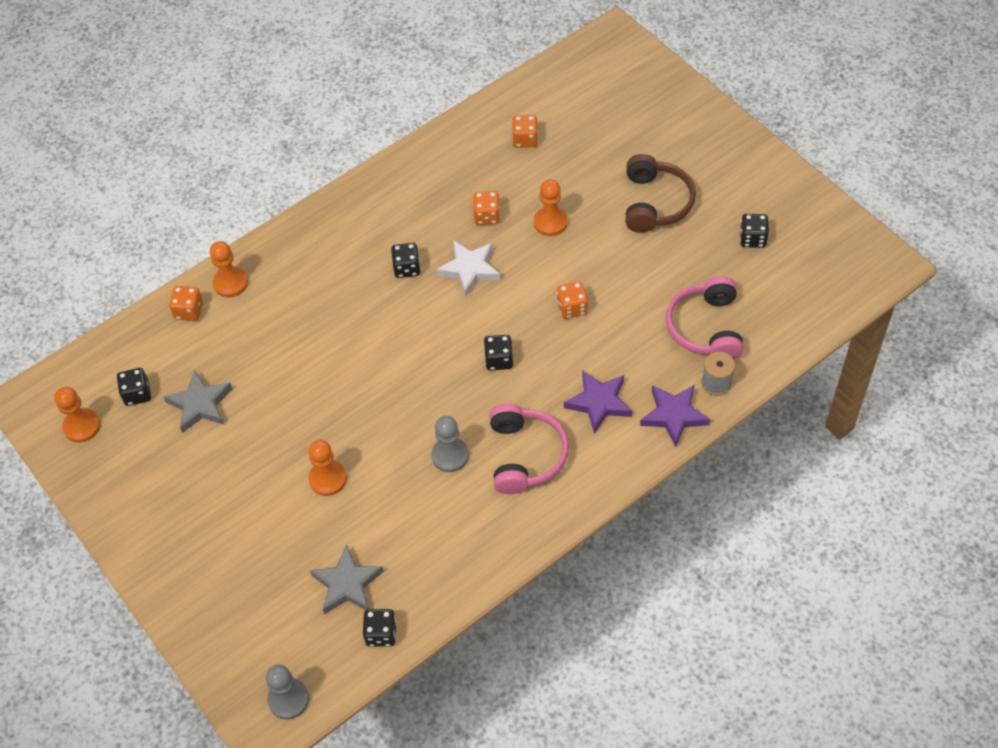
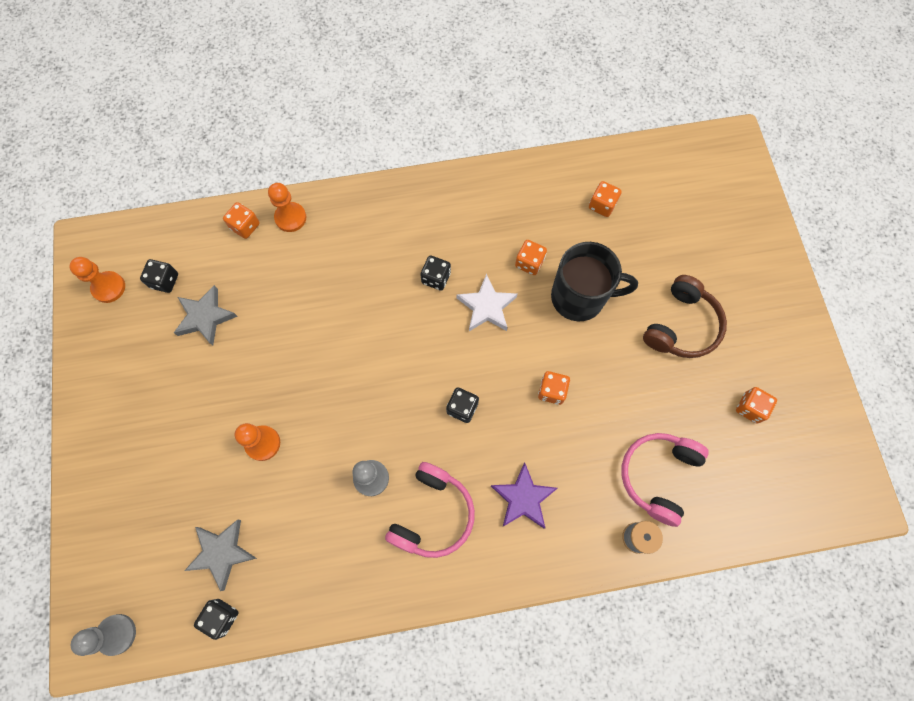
camera: 25 degrees right, 15 degrees up
orange pawn [534,179,568,236] -> black mug [551,242,638,321]
purple star [640,385,710,447] -> none
black dice [740,214,769,248] -> orange dice [736,387,777,424]

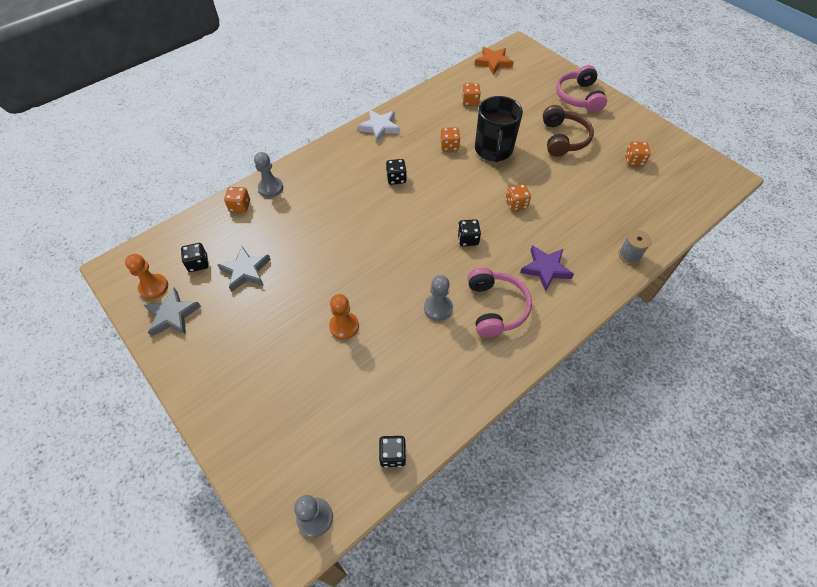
camera: 30 degrees left, 15 degrees down
grey star [184,519,257,591] -> grey star moved to [144,287,201,337]
orange pawn [268,183,306,232] -> grey pawn [254,152,283,197]
white star [457,274,518,331] -> white star moved to [358,109,400,143]
black mug [551,242,638,321] -> black mug turned 120 degrees clockwise [475,96,523,162]
pink headphones [621,433,709,527] -> pink headphones moved to [556,65,607,113]
none -> orange star [474,47,514,75]

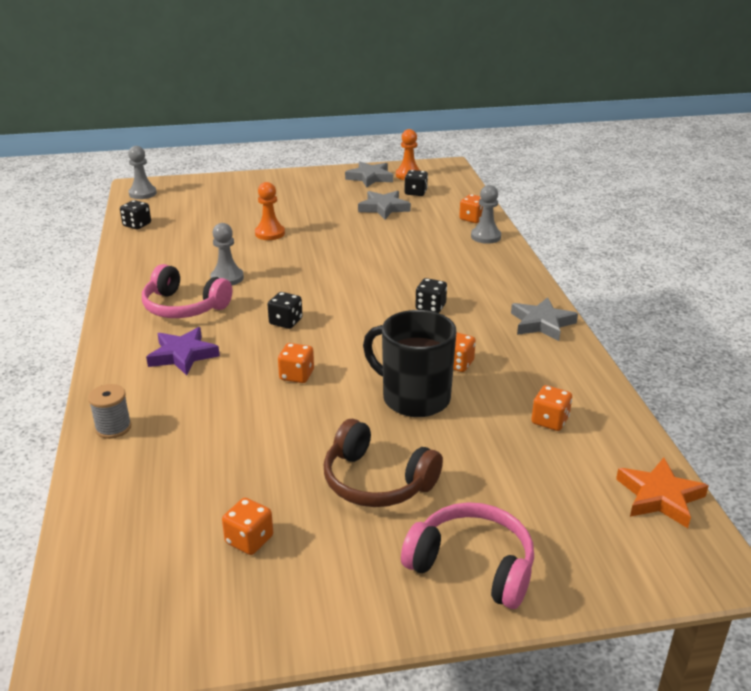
camera: 120 degrees right, 25 degrees down
white star [358,109,400,143] -> grey star [511,297,578,341]

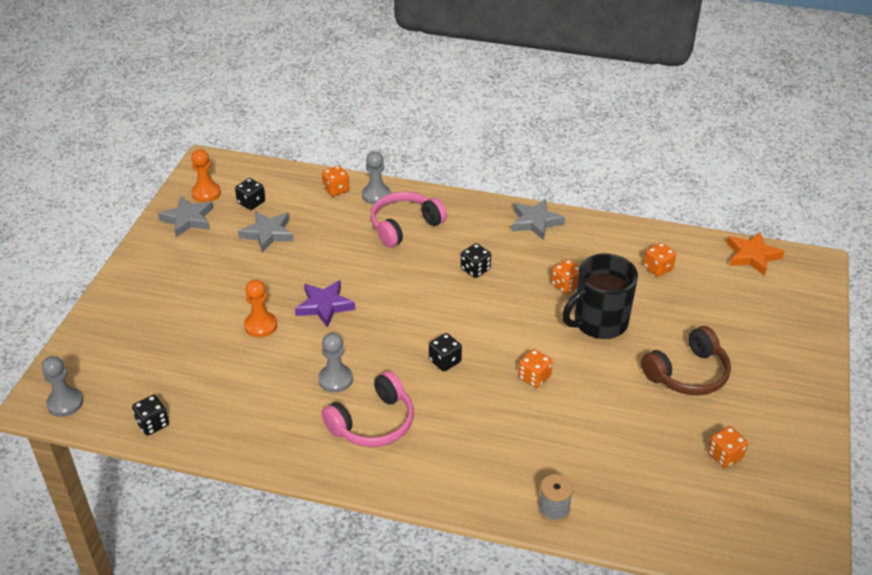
camera: 65 degrees left, 10 degrees up
purple star [146,327,220,376] -> purple star moved to [295,280,356,328]
pink headphones [401,502,534,609] -> pink headphones moved to [371,192,447,248]

